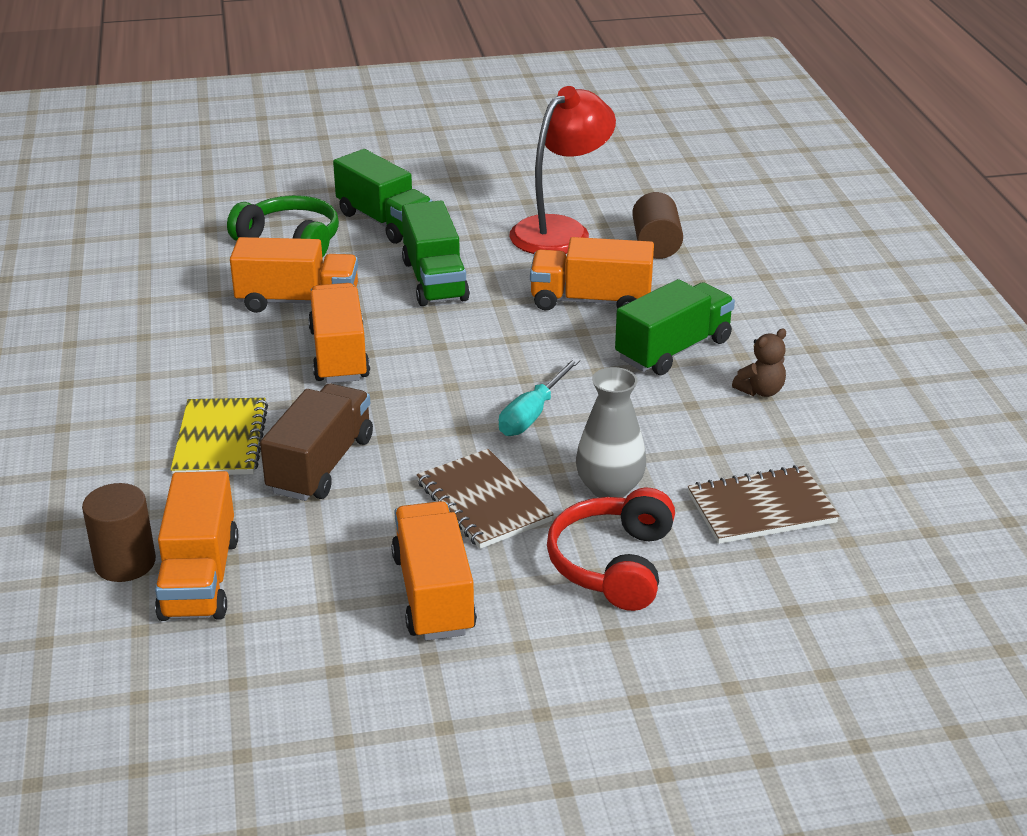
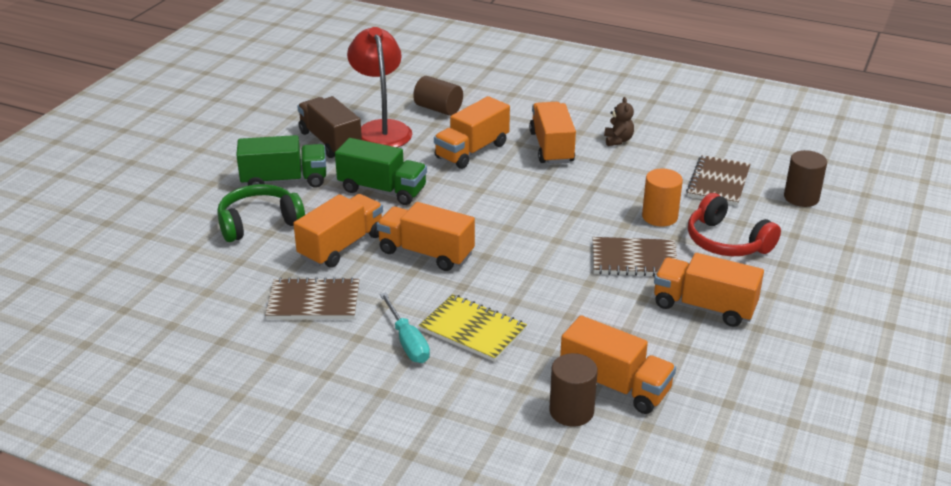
camera: 55 degrees left, 0 degrees up
brown truck [260,384,373,501] -> brown truck moved to [297,96,362,158]
turquoise screwdriver [499,358,580,436] -> turquoise screwdriver moved to [380,293,430,363]
grey vase [576,367,646,498] -> orange cylinder [642,169,683,227]
green truck [615,279,735,375] -> orange truck [529,102,576,164]
none -> brown notebook [265,277,360,319]
none -> brown cylinder [784,150,827,207]

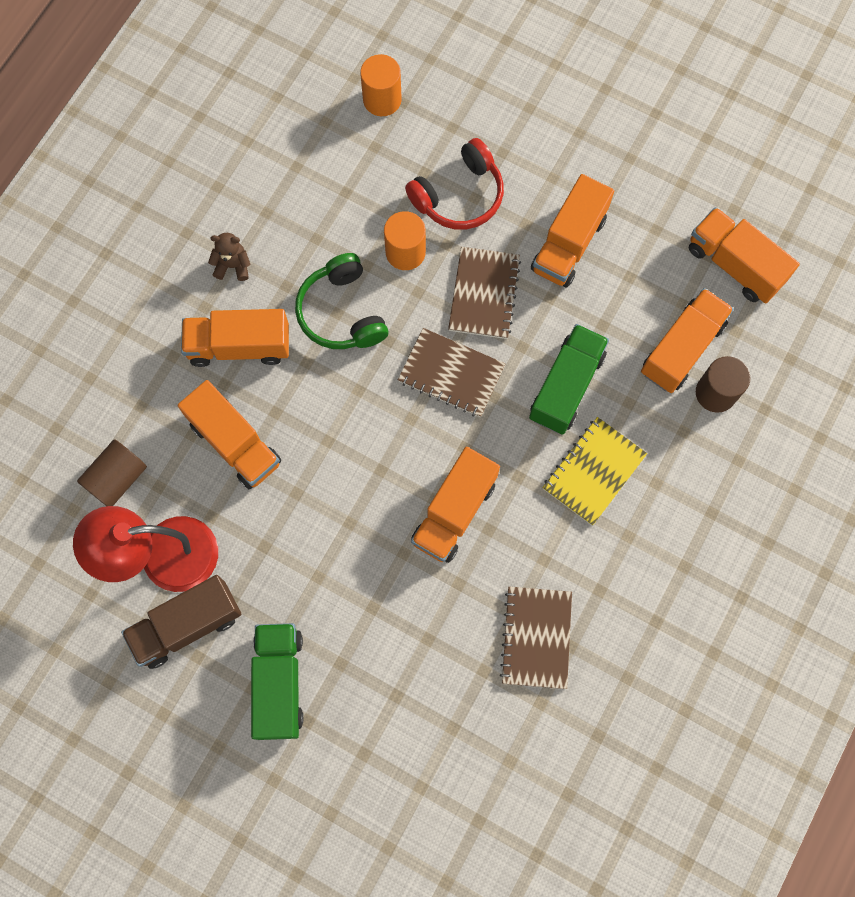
camera: 85 degrees left, 40 degrees up
green headphones [217,184,305,242] -> green headphones moved to [295,253,388,349]
orange truck [293,194,383,268] -> orange truck moved to [689,207,800,304]
green truck [335,138,427,205] -> green truck moved to [529,324,609,435]
turquoise screwdriver [380,293,430,363] -> none
brown notebook [686,155,750,206] -> brown notebook moved to [398,328,505,417]
brown cylinder [784,150,827,207] -> orange cylinder [360,54,402,116]

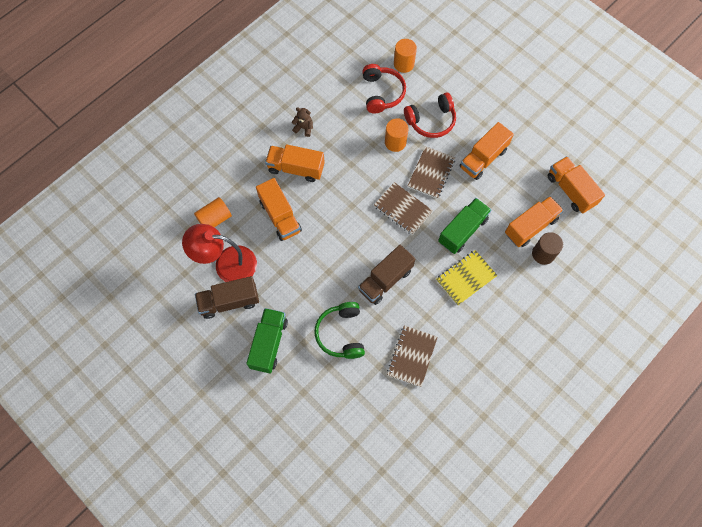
camera: 15 degrees right, 5 degrees down
brown cylinder [77,439,147,506] -> orange cylinder [194,197,232,227]
green headphones [295,253,388,349] -> green headphones moved to [314,302,365,359]
orange truck [411,447,500,563] -> brown truck [358,245,415,305]
none -> red headphones [362,64,406,113]

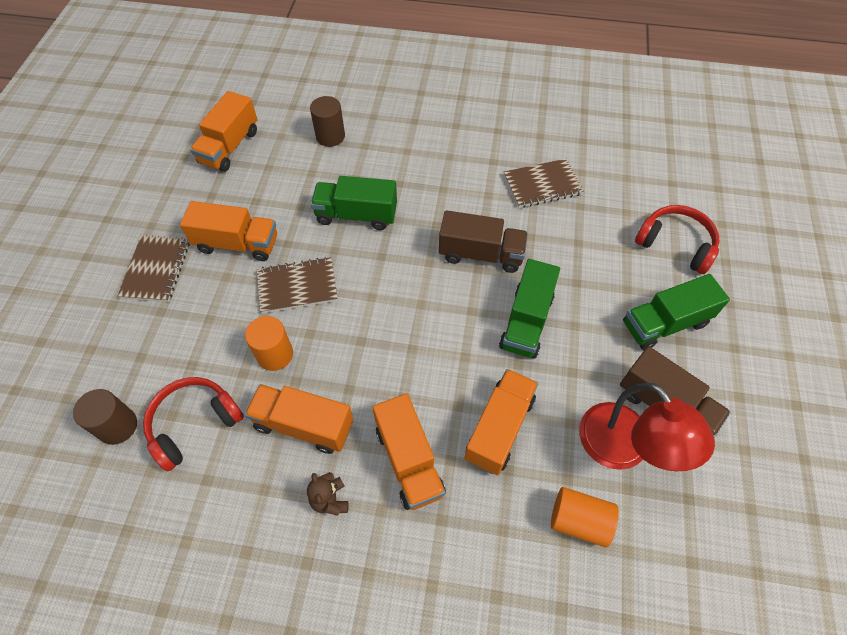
camera: 125 degrees left, 10 degrees down
green headphones [314,302,365,359] -> none
brown notebook [374,182,433,235] -> brown notebook moved to [118,235,190,302]
orange cylinder [394,39,417,73] -> brown cylinder [73,389,137,445]
red headphones [404,93,456,138] -> red headphones moved to [635,205,719,274]
yellow notebook [436,250,498,306] -> none
orange truck [505,196,564,247] -> orange truck moved to [245,384,353,454]
none -> green truck [499,259,560,359]

